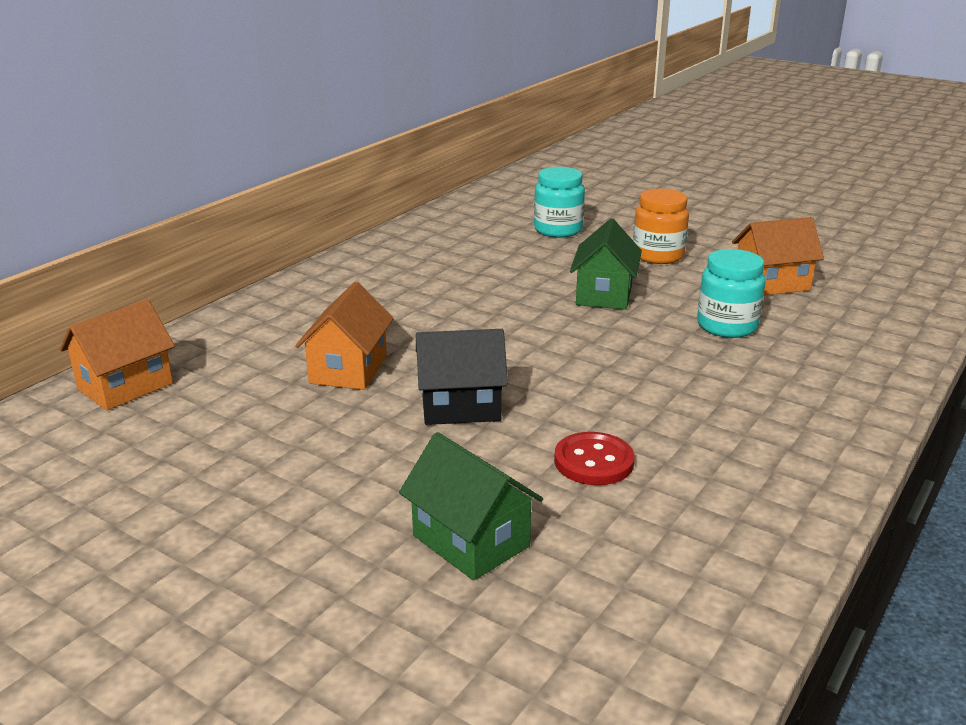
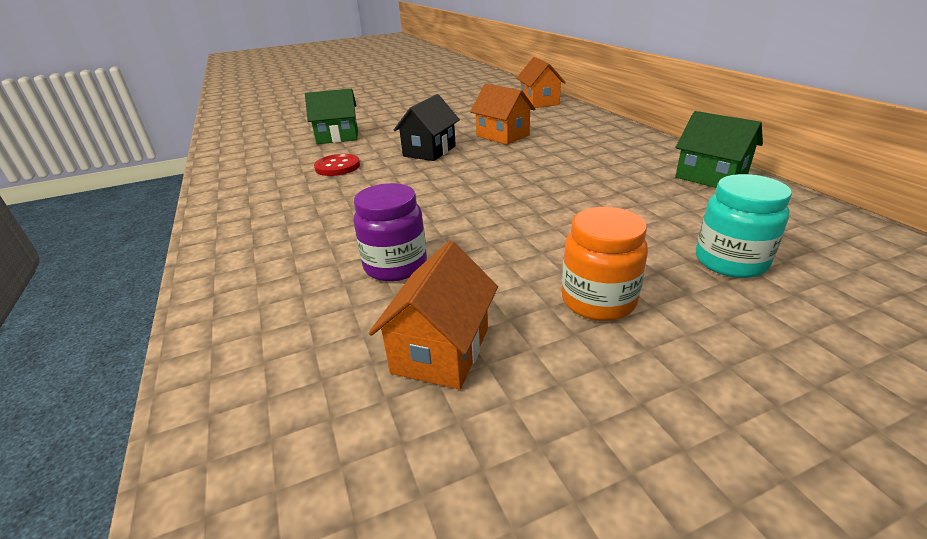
camera: 125 degrees right, 5 degrees up
green house [570,219,642,310] -> green house moved to [675,111,763,188]
turquoise jar [697,249,765,338] -> purple jar [353,183,427,281]

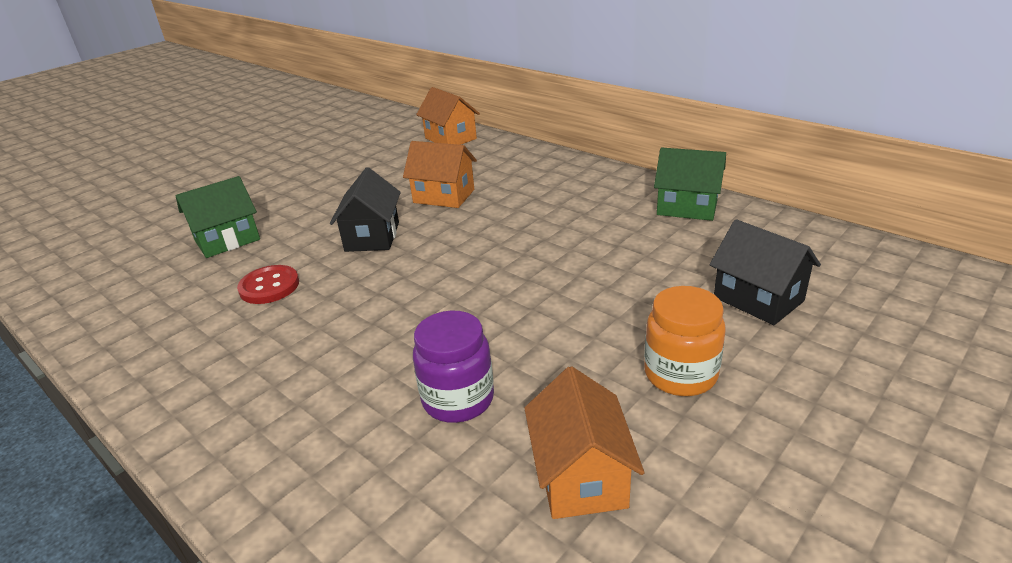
camera: 25 degrees left, 0 degrees up
turquoise jar [696,174,792,278] -> black house [710,219,821,325]

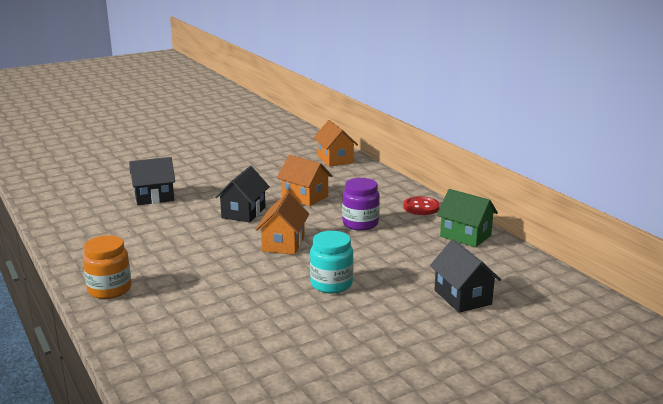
camera: 15 degrees right, 10 degrees down
green house [176,176,260,258] -> black house [129,157,175,205]
red button [237,265,299,304] -> red button moved to [403,196,440,215]
purple jar [413,311,494,423] -> purple jar moved to [342,178,380,231]
orange house [524,366,644,519] -> orange house moved to [256,192,309,255]
orange jar [644,286,726,396] -> orange jar moved to [83,235,131,299]
none -> turquoise jar [310,231,354,294]

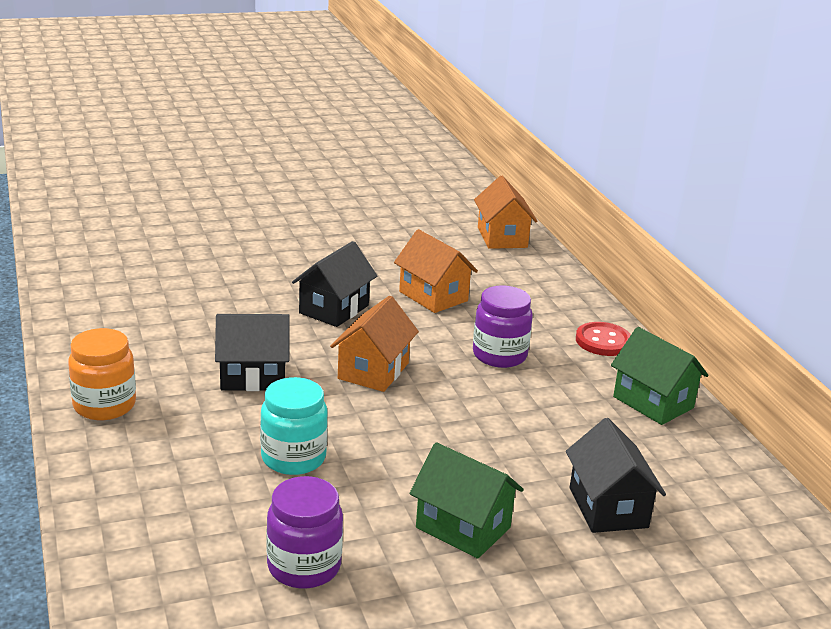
camera: 10 degrees right, 5 degrees up
black house [129,157,175,205] -> black house moved to [215,314,290,391]
turquoise jar [310,231,354,294] -> turquoise jar moved to [260,377,328,475]
none -> purple jar [266,476,343,589]
none -> green house [410,442,524,559]

